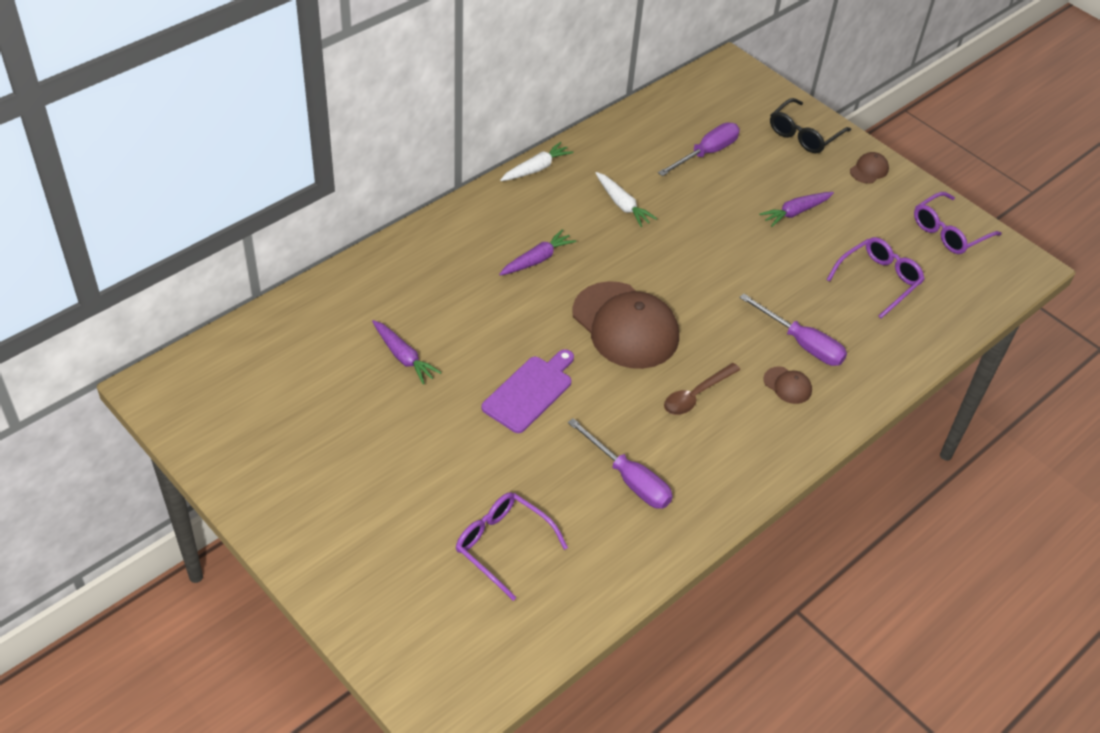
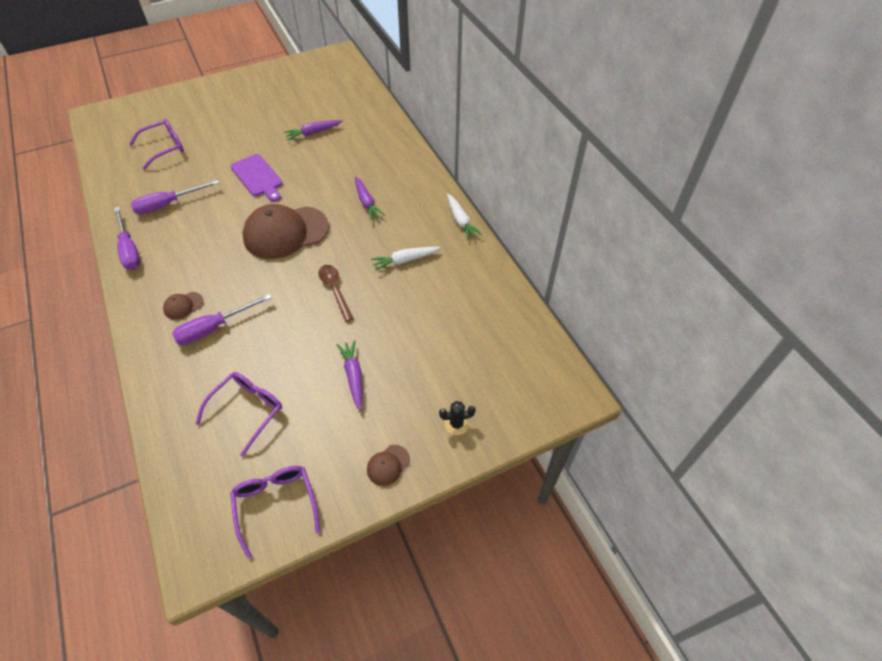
camera: 110 degrees right, 5 degrees up
purple screwdriver [658,122,740,176] -> purple screwdriver moved to [114,207,141,270]
brown spoon [664,363,740,415] -> brown spoon moved to [318,265,354,322]
black glasses [770,98,851,153] -> black cactus [439,401,476,435]
purple glasses [826,237,925,319] -> purple glasses turned 120 degrees counterclockwise [195,372,282,457]
brown cap [850,152,889,184] -> brown cap turned 75 degrees clockwise [367,445,410,486]

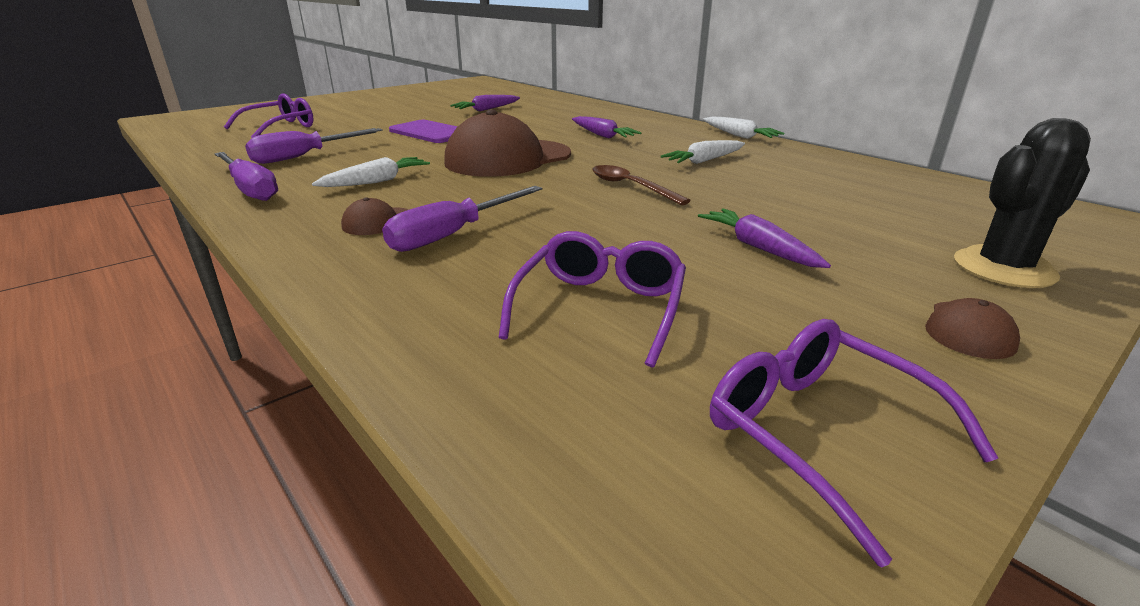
camera: 15 degrees left, 25 degrees down
black cactus [439,401,476,435] -> black cactus [954,118,1091,288], size x1.84
none -> white carrot [312,157,430,187]

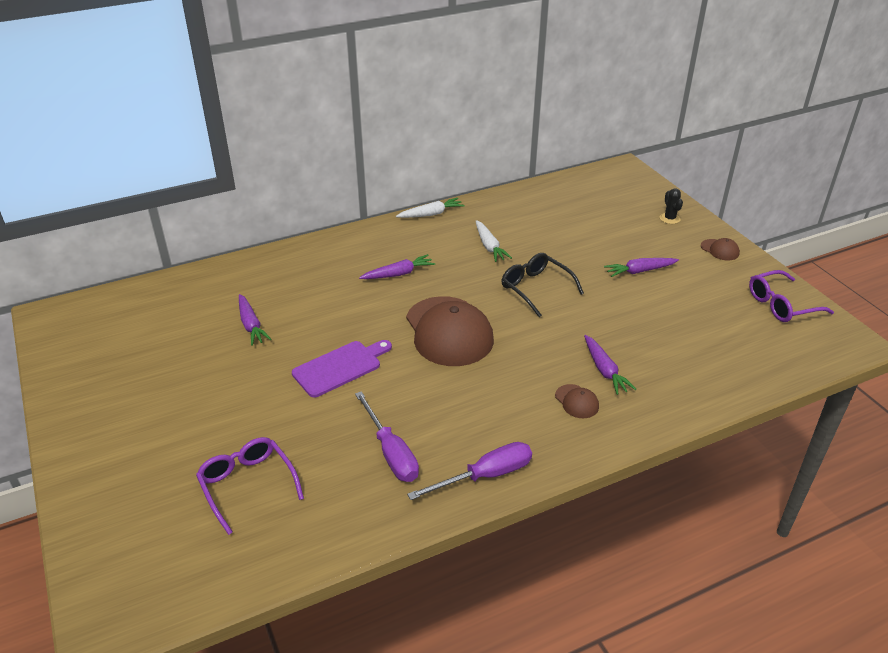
camera: 75 degrees left, 10 degrees up
white carrot [312,157,430,187] -> none
purple screwdriver [382,186,542,252] -> purple carrot [584,335,636,395]
purple glasses [498,231,686,368] -> none
brown spoon [592,165,691,205] -> black glasses [501,253,584,317]
black cactus [954,118,1091,288] -> black cactus [660,188,683,224], size x0.54

